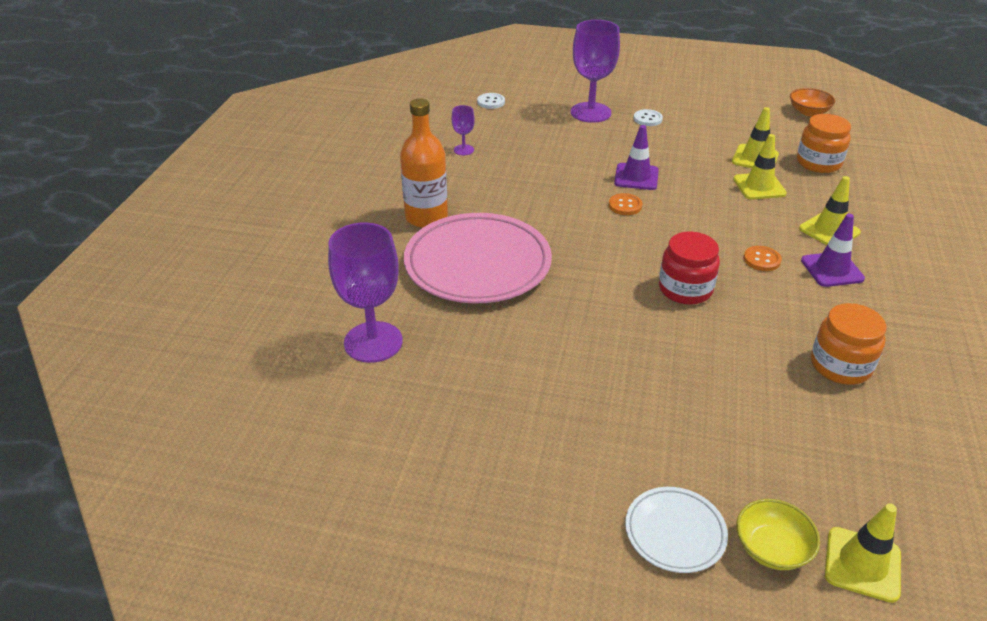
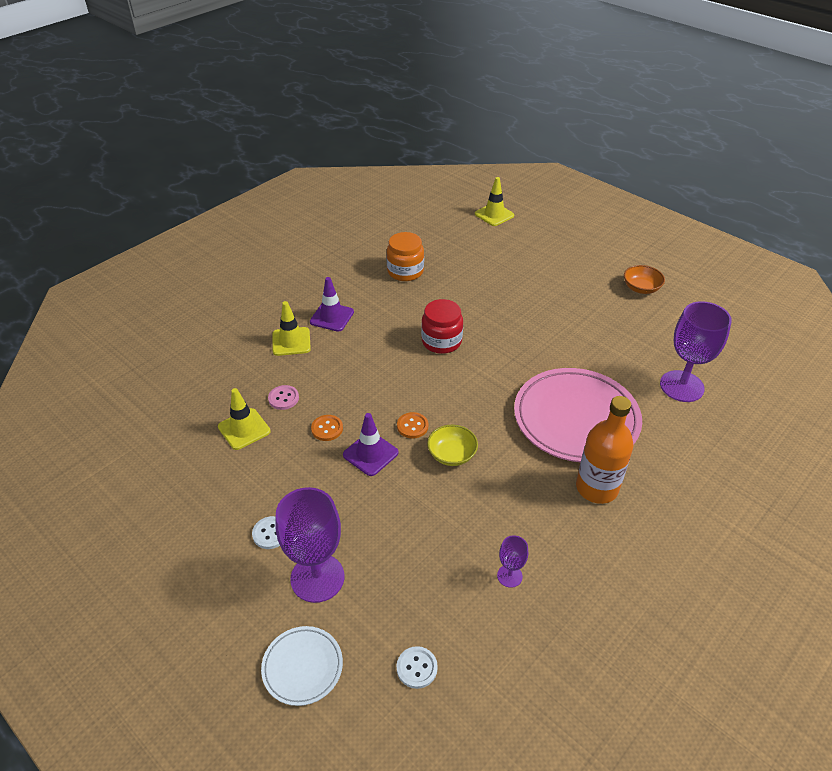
camera: 150 degrees left, 5 degrees up
white plate [625,487,728,573] -> white plate moved to [261,626,343,706]
yellow traffic cone [734,134,787,199] -> pink button [268,385,299,410]
yellow bowl [736,499,820,570] -> yellow bowl moved to [427,425,478,466]
orange button [744,246,782,271] -> orange button moved to [311,415,343,441]
orange bowl [790,88,835,116] -> orange bowl moved to [624,265,665,294]
orange jar [797,114,851,173] -> none

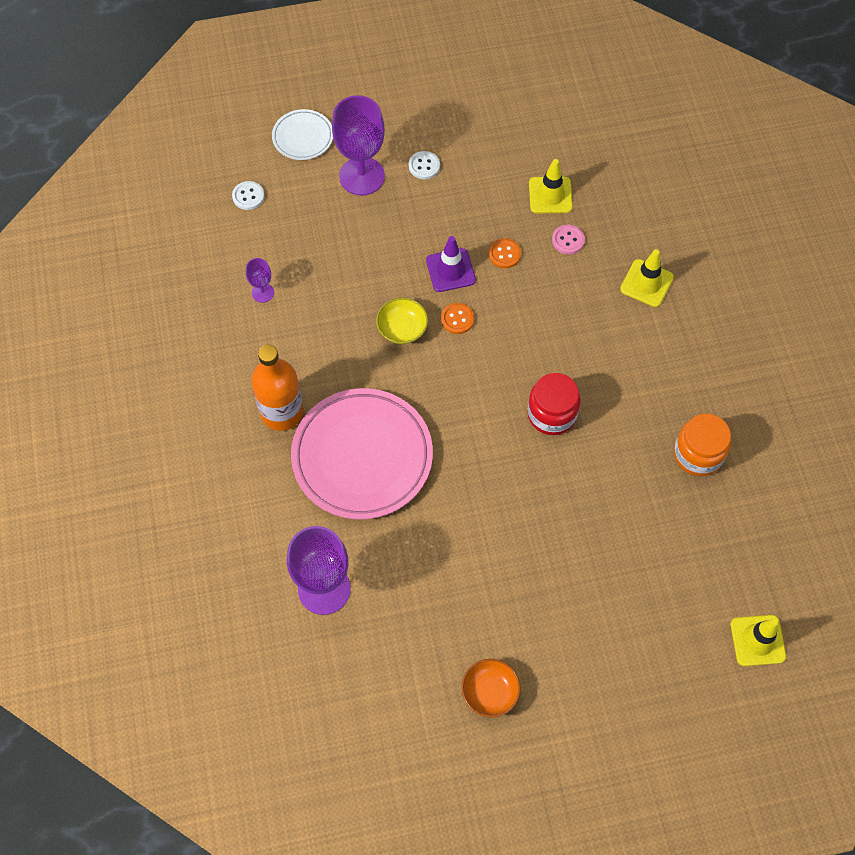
camera: 125 degrees right, 20 degrees up
purple traffic cone [310,277,354,332] -> none

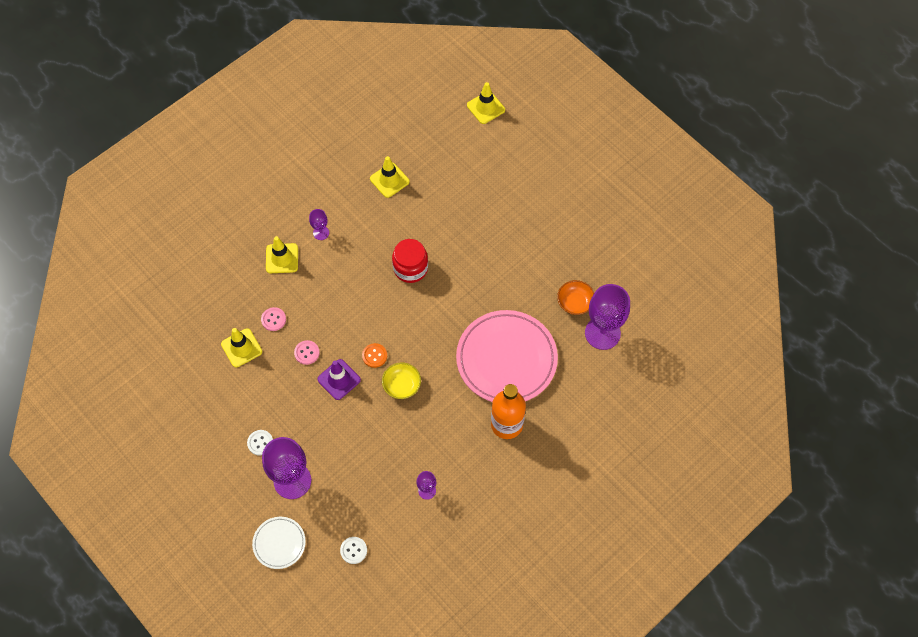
camera: 120 degrees left, 0 degrees up
orange bowl [461,659,521,717] -> orange bowl moved to [557,280,594,315]
orange button [488,238,521,268] -> pink button [294,340,320,365]
orange jar [674,414,731,476] -> yellow traffic cone [370,156,410,198]
none -> purple goblet [309,209,329,240]

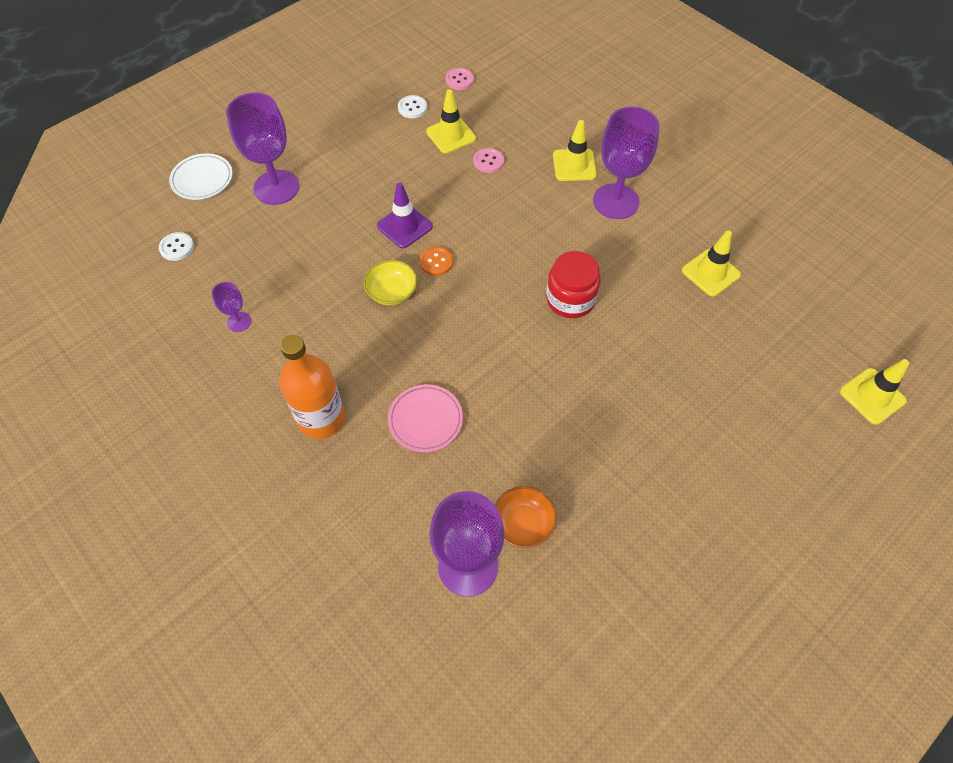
camera: 90 degrees right, 5 degrees down
white button [247,430,273,456] -> white button moved to [398,95,427,118]
pink button [294,340,320,365] -> pink button moved to [445,68,474,90]
purple goblet [309,209,329,240] -> purple goblet [593,107,660,219], size x2.12
pink plate [456,310,558,402] -> pink plate [388,384,463,452], size x0.49

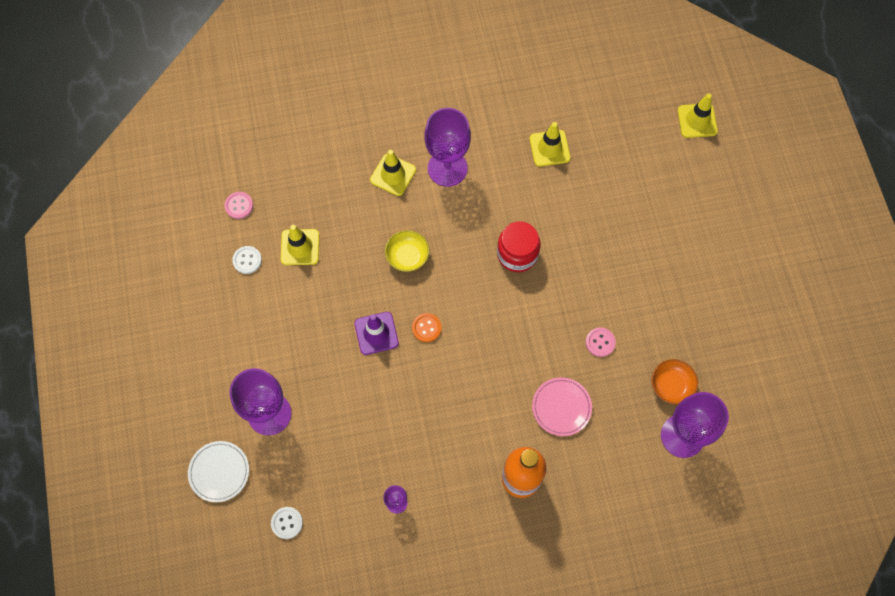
camera: 60 degrees left, 10 degrees up
yellow bowl [363,260,417,305] -> yellow bowl moved to [385,230,429,272]
pink button [473,148,504,173] -> pink button moved to [586,327,616,357]

